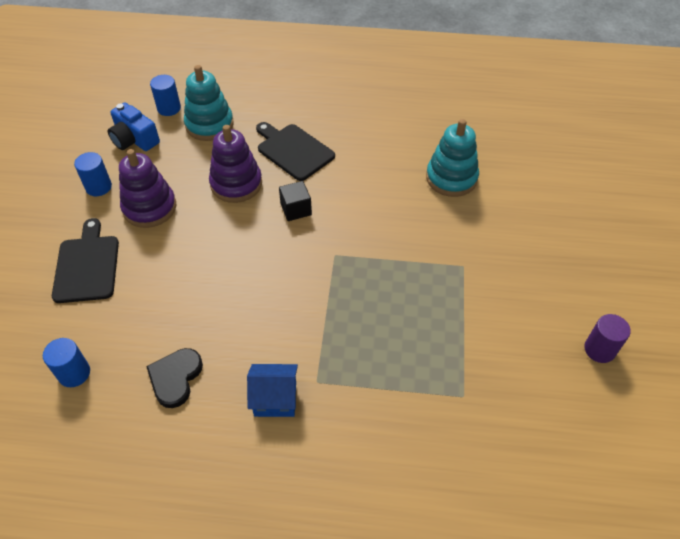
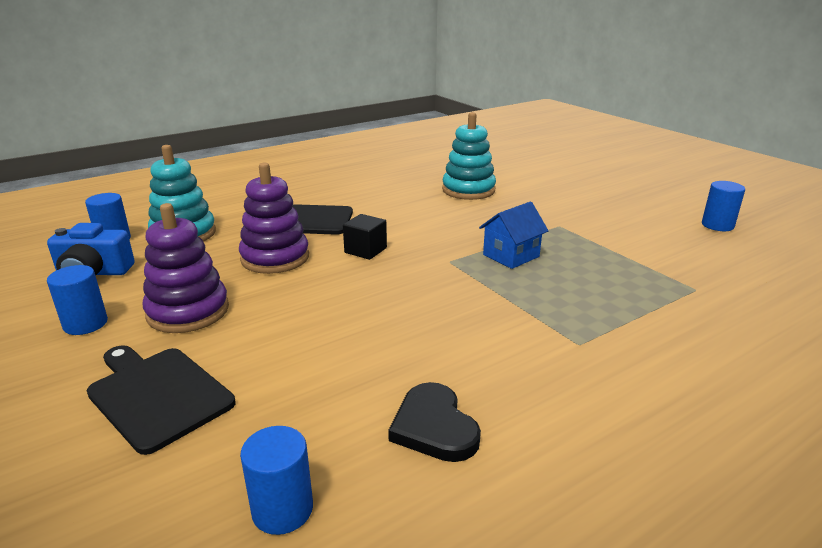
camera: 40 degrees left, 25 degrees down
blue house [247,364,298,417] -> blue house moved to [479,201,549,269]
purple cylinder [584,314,631,363] -> blue cylinder [702,181,745,231]

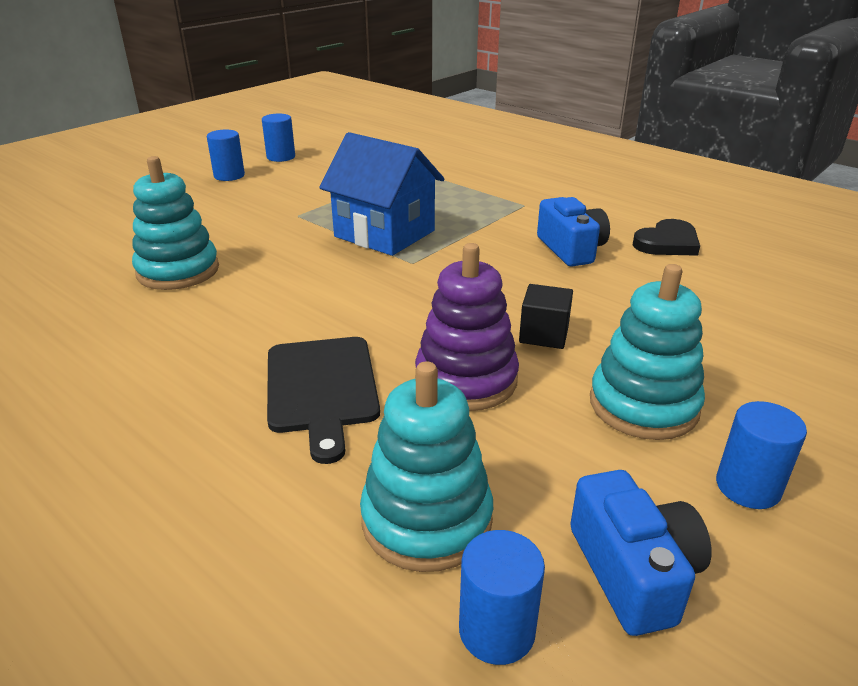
camera: 105 degrees left, 5 degrees up
black cutting board [87,345,235,455] -> none
purple stacking toy [142,203,229,333] -> turquoise stacking toy [590,264,705,440]
blue cylinder [240,426,313,535] -> blue cylinder moved to [207,130,245,181]
black cube [343,214,387,260] -> black cube moved to [519,284,573,349]
blue house [479,201,549,269] -> blue house [319,132,444,256], size x1.67
none -> blue camera [537,197,610,267]

